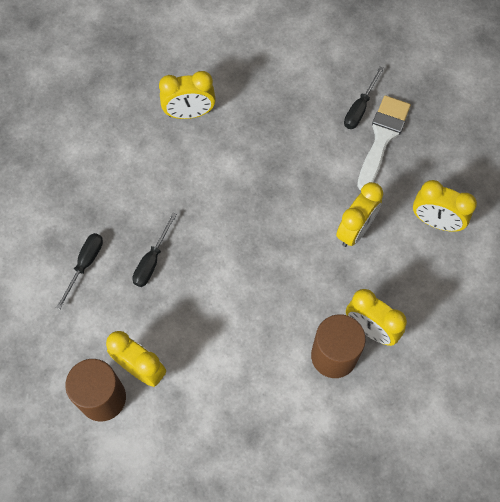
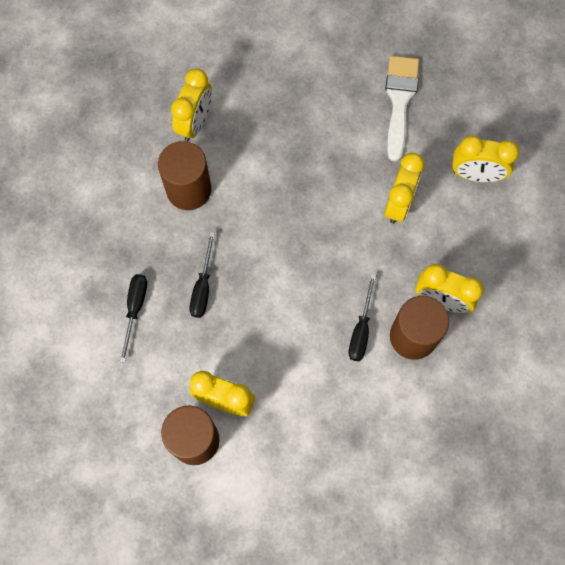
camera: 15 degrees left, 5 degrees up
yellow clock [159,71,216,119] -> yellow clock turned 45 degrees counterclockwise [171,69,212,141]
black screwdriver [344,66,384,129] -> black screwdriver moved to [348,274,376,361]
none -> brown cylinder [158,141,211,210]

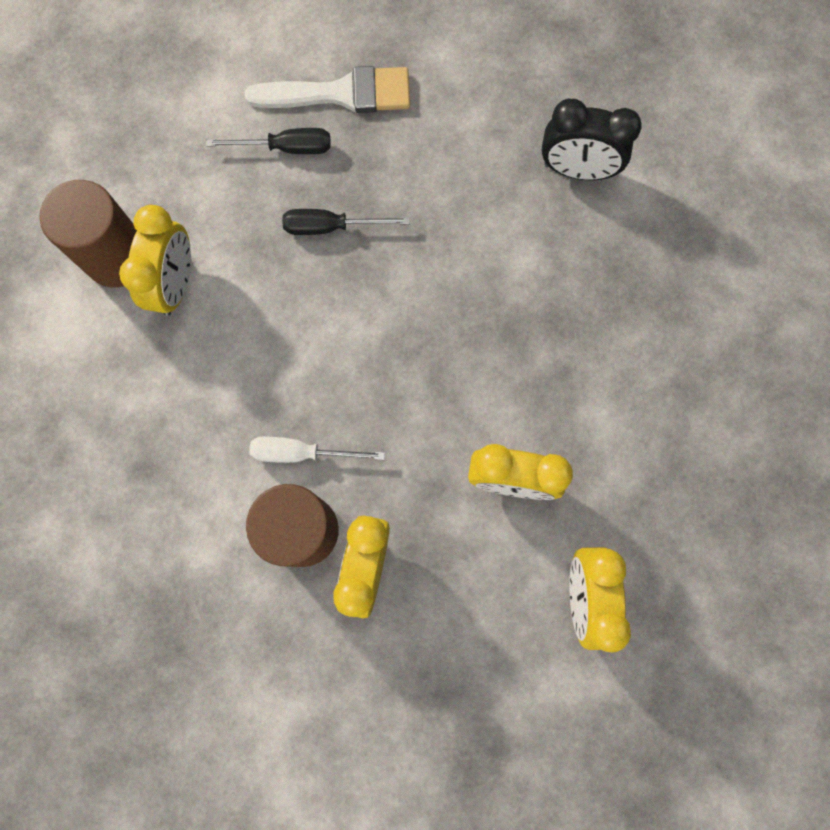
camera: 80 degrees right, 5 degrees up
brown cylinder [158,141,211,210] -> none
yellow clock [171,69,212,141] -> black clock [541,99,642,180]
black screwdriver [348,274,376,361] -> white screwdriver [249,437,385,463]
white brush [385,56,419,161] -> white brush moved to [245,66,410,113]

